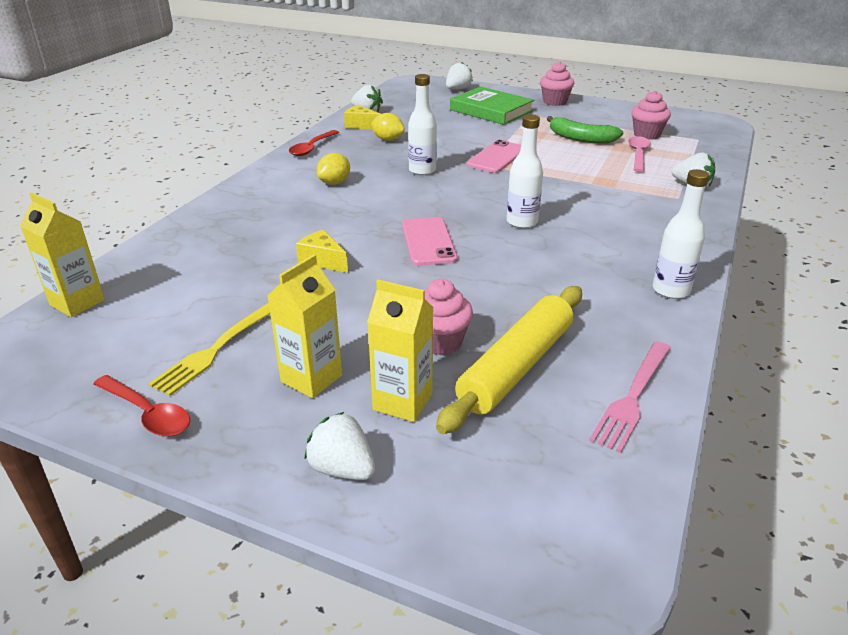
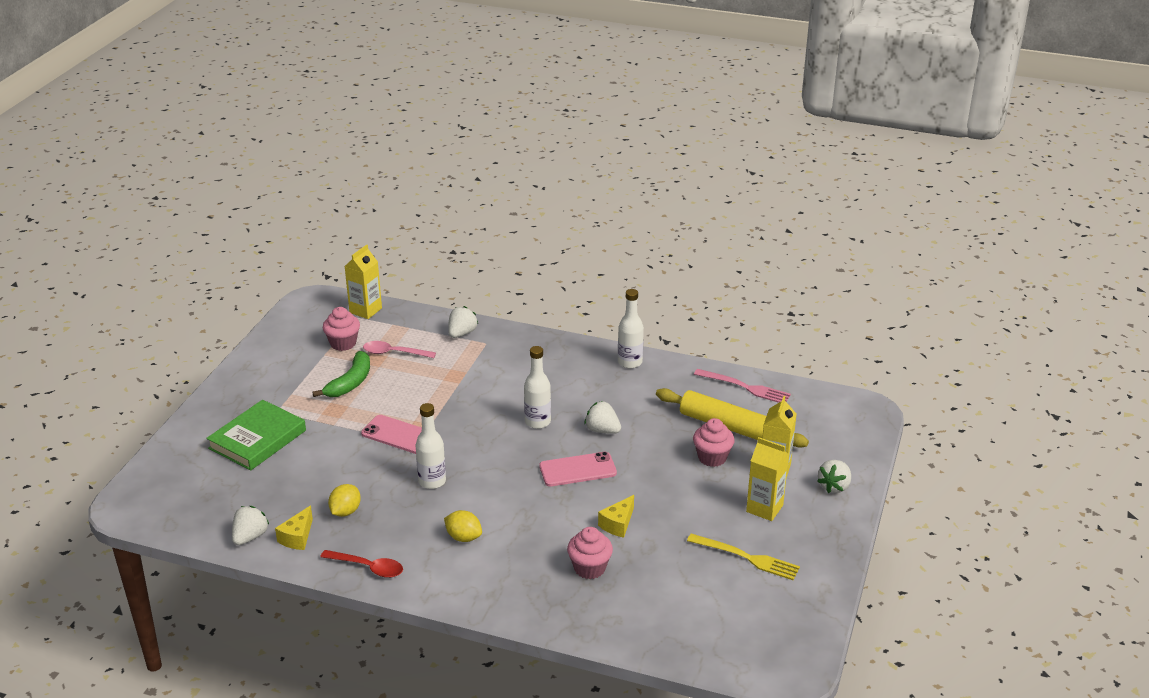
camera: 95 degrees left, 0 degrees up
yellow carton [20,193,105,317] -> yellow carton moved to [345,245,382,319]
red spoon [93,375,190,436] -> none
white strawberry [446,62,473,90] -> white strawberry moved to [584,401,621,434]
pink cupcake [540,61,574,106] -> pink cupcake moved to [567,527,613,579]

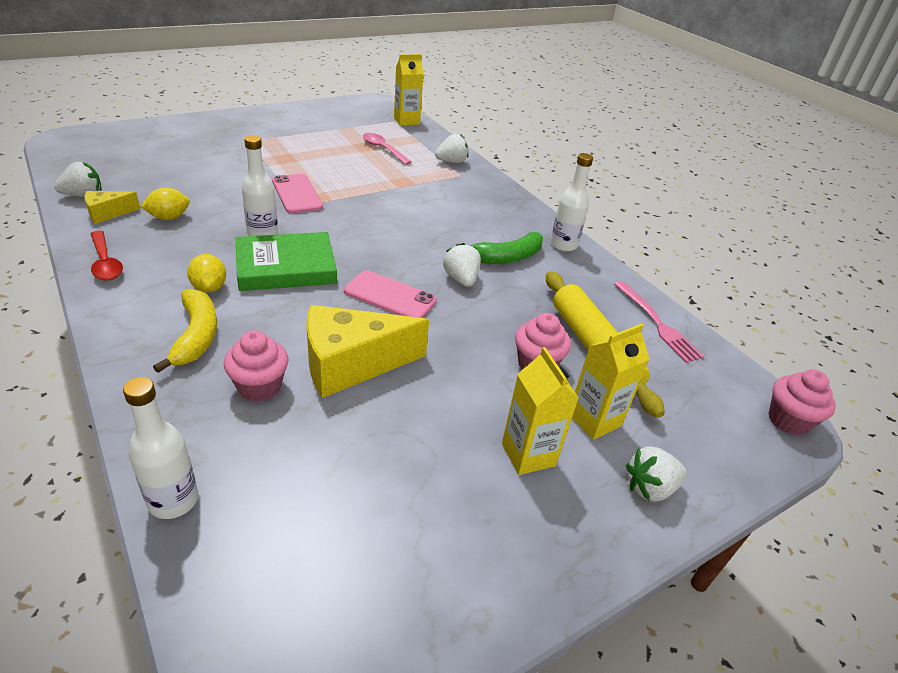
camera: 35 degrees right, 5 degrees up
green book [206,400,306,471] -> green book moved to [236,232,337,291]
green banana [312,351,370,397] -> green banana moved to [456,232,543,264]
pink cupcake [323,307,360,351] -> pink cupcake moved to [768,370,836,436]
white bottle [524,346,551,429] -> white bottle moved to [123,377,198,519]
yellow cheese [598,495,634,538] -> yellow cheese [307,305,429,398], size x2.02
yellow fork [687,534,800,580] -> none
none -> yellow banana [153,289,217,373]

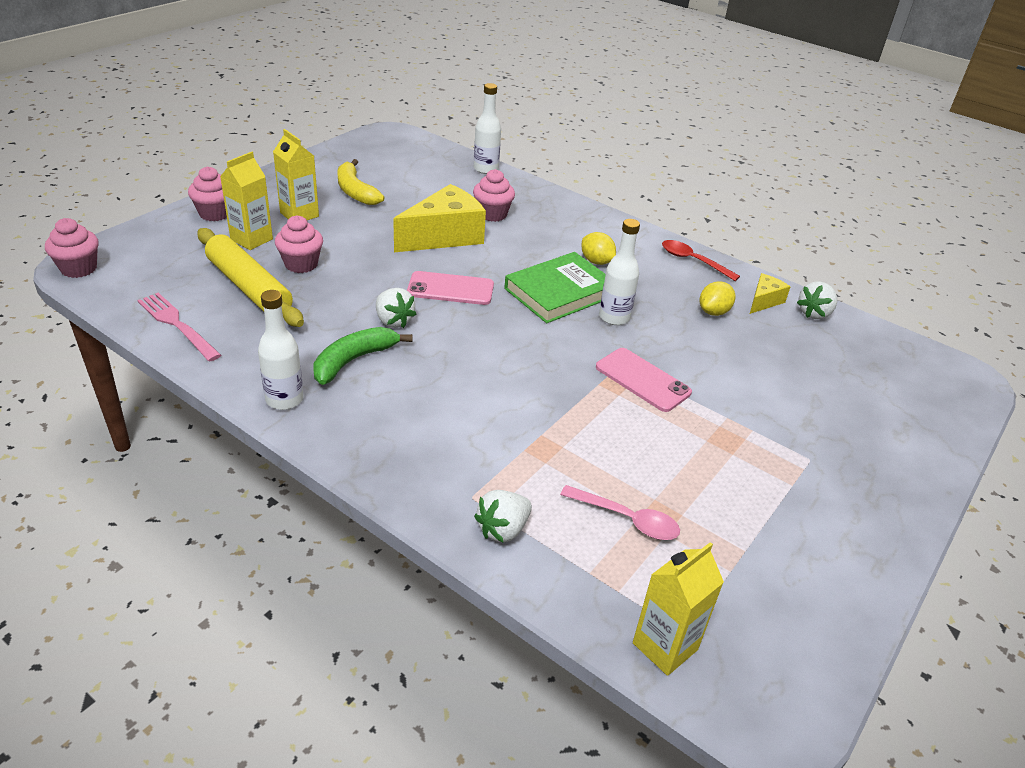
camera: 160 degrees right, 0 degrees up
yellow banana [153,289,217,373] -> yellow banana moved to [337,159,385,205]
white strawberry [626,447,687,502] -> pink cupcake [188,166,227,221]

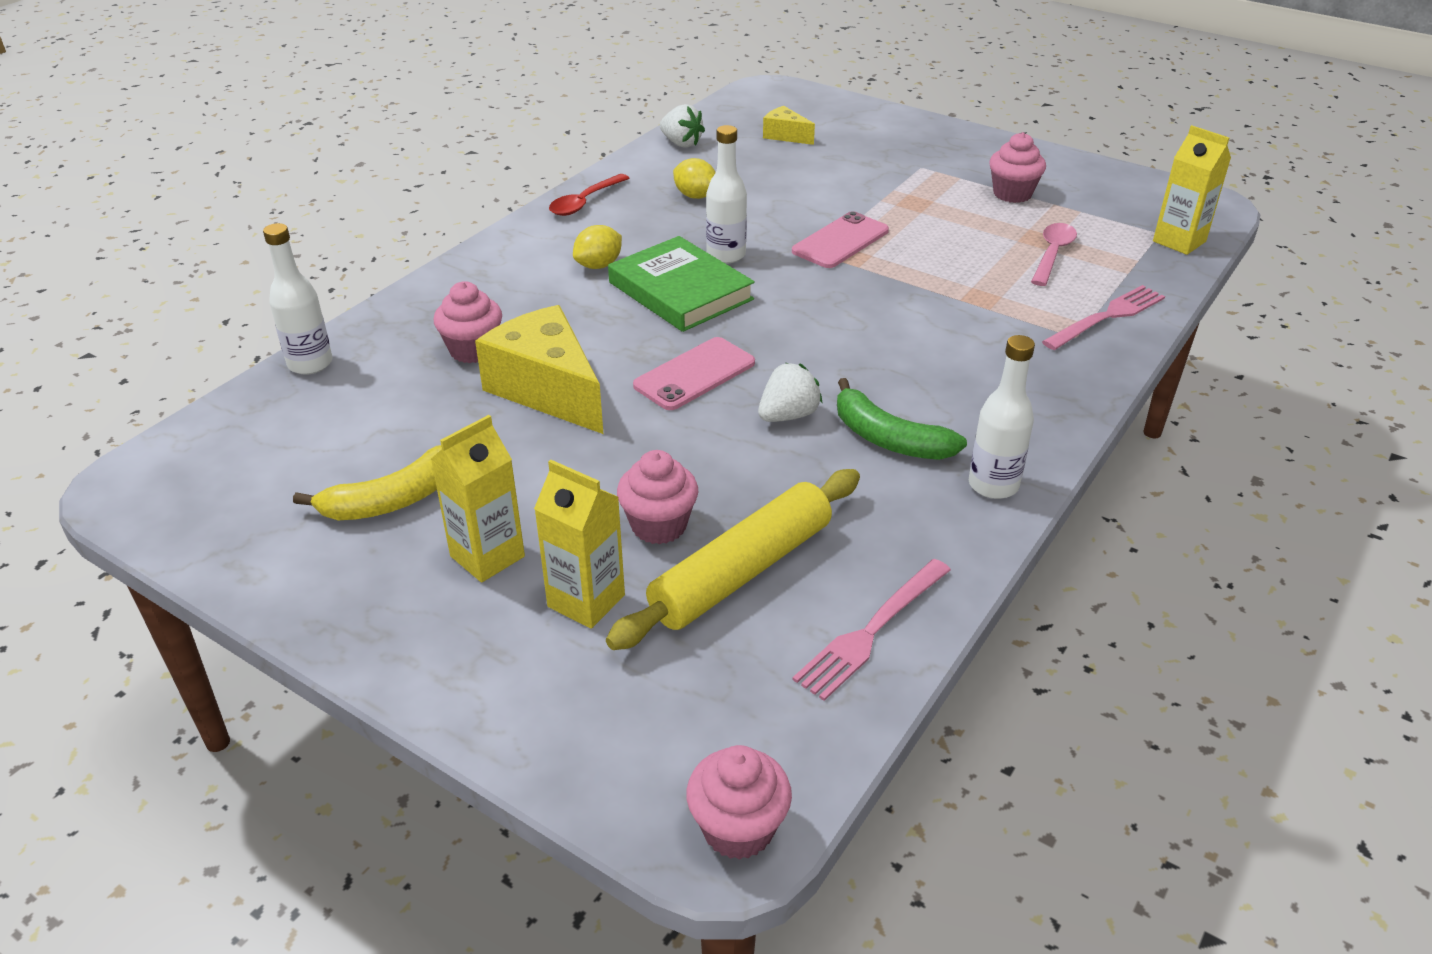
camera: 90 degrees left, 0 degrees up
pink cupcake [188,166,227,221] -> pink cupcake moved to [989,132,1046,203]
pink phone [407,271,494,305] -> pink phone turned 45 degrees clockwise [633,337,755,410]
white strawberry [474,490,532,543] -> pink fork [1042,285,1165,350]
yellow cheese [750,273,791,314] -> yellow cheese moved to [763,106,815,145]

